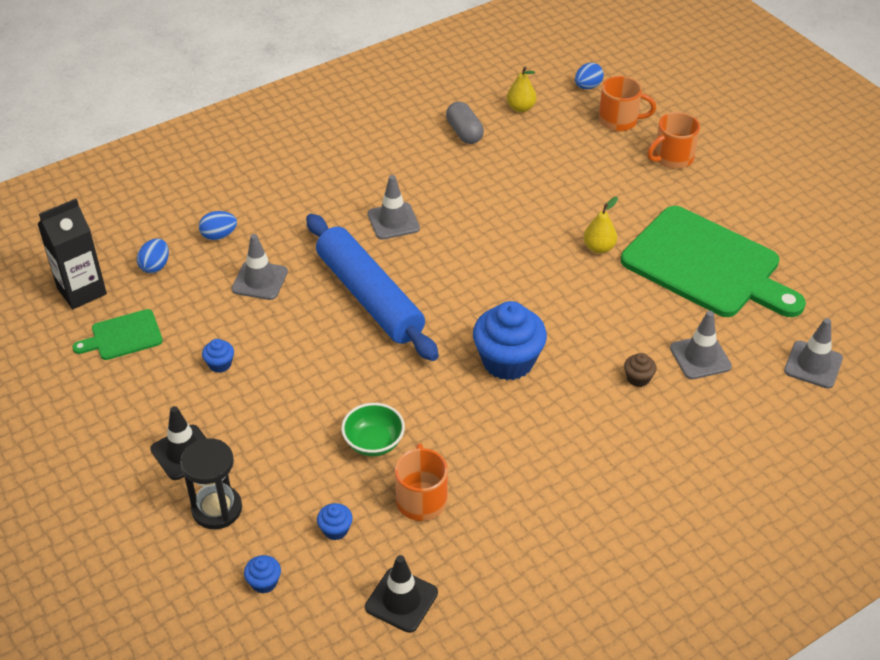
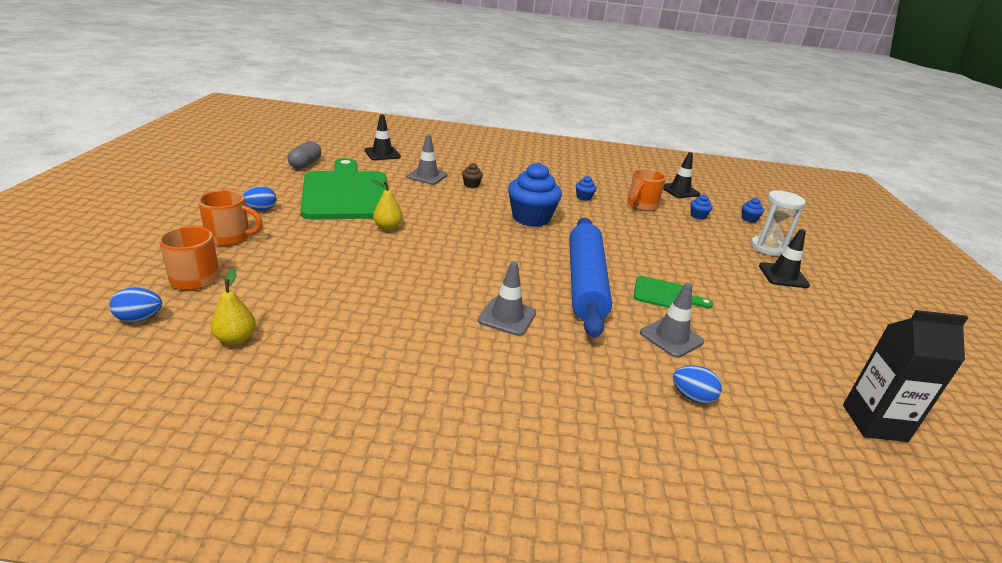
camera: 145 degrees left, 15 degrees down
green cutting board [72,309,163,360] -> green cutting board moved to [633,276,713,308]
blue egg [137,238,169,273] -> blue egg moved to [243,186,276,211]
black hourglass [180,438,242,529] -> white hourglass [751,190,806,256]
blue cupcake [202,339,234,373] -> blue cupcake moved to [576,176,597,201]
green bowl [341,403,405,456] -> none
grey capsule [446,101,484,144] -> grey capsule moved to [288,141,321,169]
grey traffic cone [784,318,843,388] -> black traffic cone [364,114,401,160]

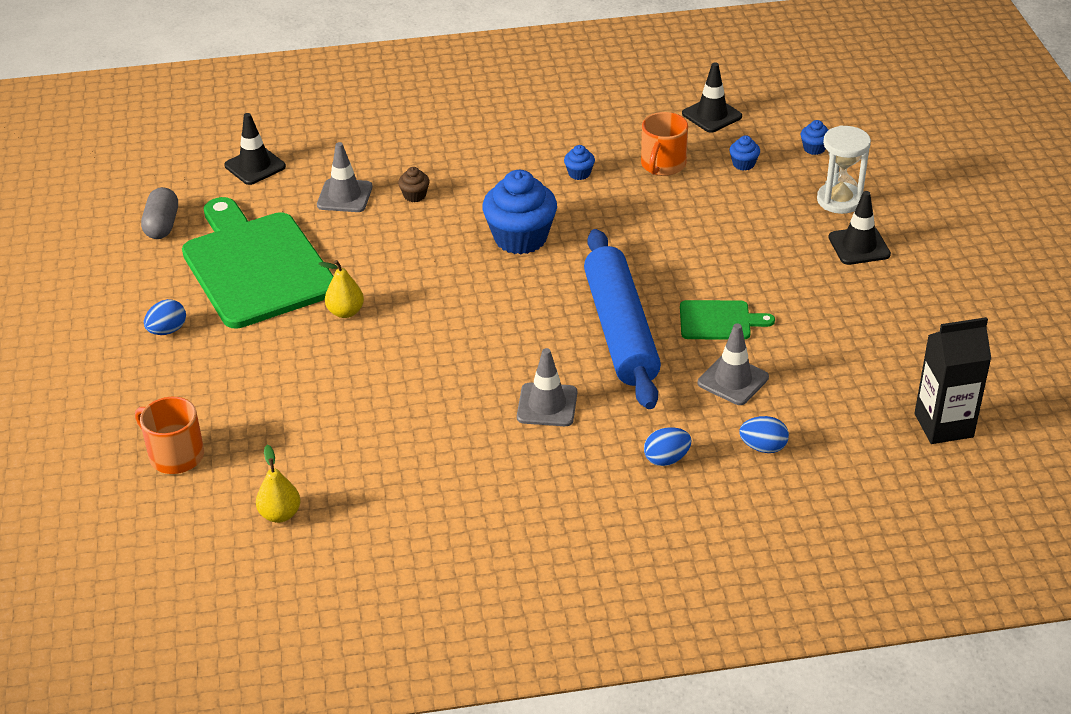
camera: 10 degrees left, 10 degrees up
blue egg [110,287,162,322] -> blue egg moved to [644,427,691,466]
orange mug [198,190,263,246] -> none

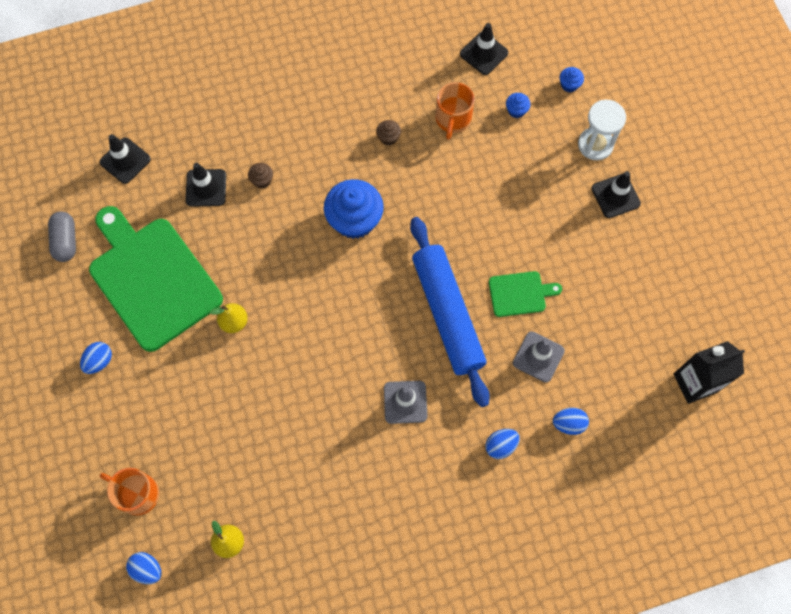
camera: 10 degrees left, 30 degrees up
grey traffic cone [317,142,373,212] -> black traffic cone [186,163,226,207]
blue cupcake [564,145,595,180] -> brown cupcake [376,120,401,146]
none -> blue egg [126,552,162,584]

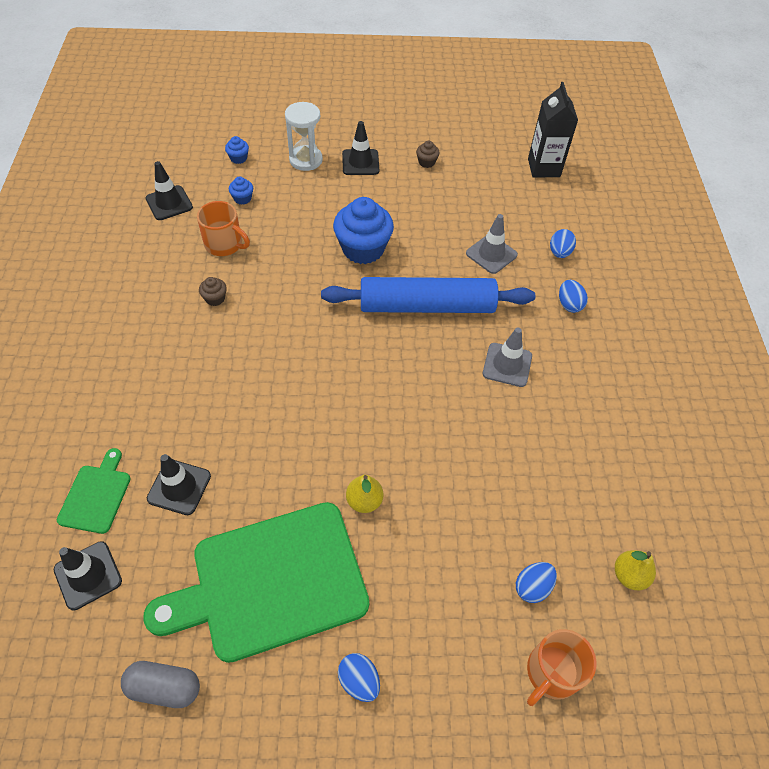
camera: 75 degrees left, 15 degrees down
blue egg [126,552,162,584] -> blue egg moved to [516,562,557,603]
brown cupcake [248,163,273,188] -> brown cupcake moved to [416,141,440,168]
blue cupcake [324,179,384,239] -> blue cupcake moved to [333,197,394,264]
green cutting board [489,271,562,317] -> green cutting board moved to [57,448,131,534]

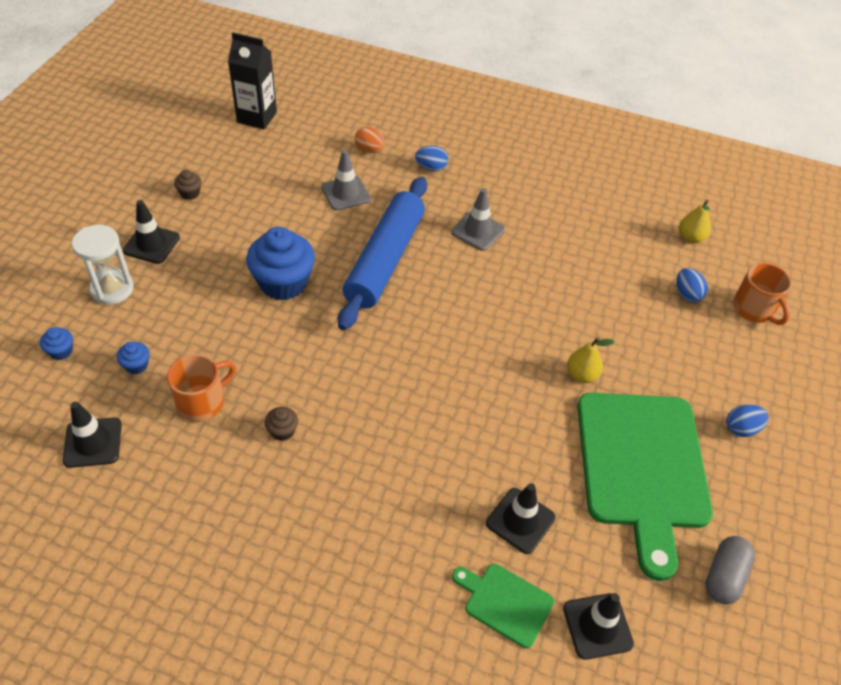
camera: 70 degrees left, 5 degrees down
blue egg [550,229,576,258] -> orange egg [355,127,385,153]

